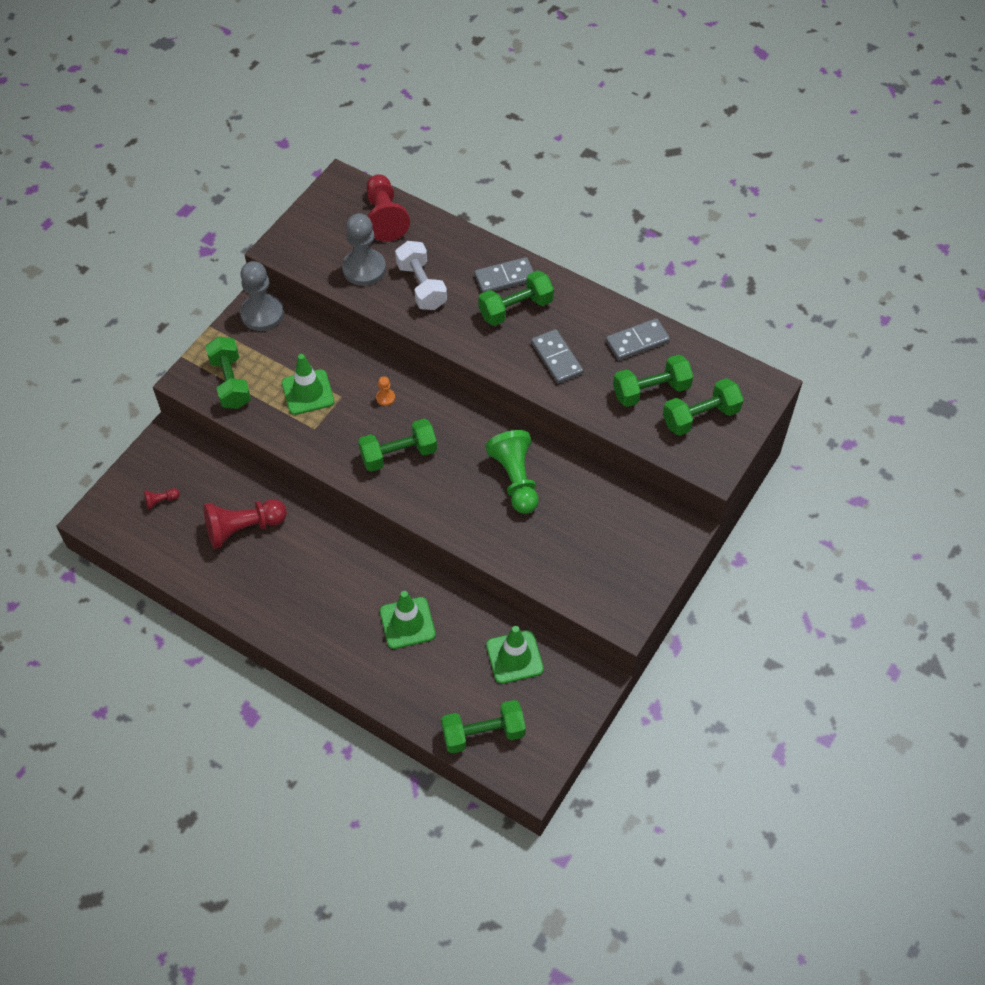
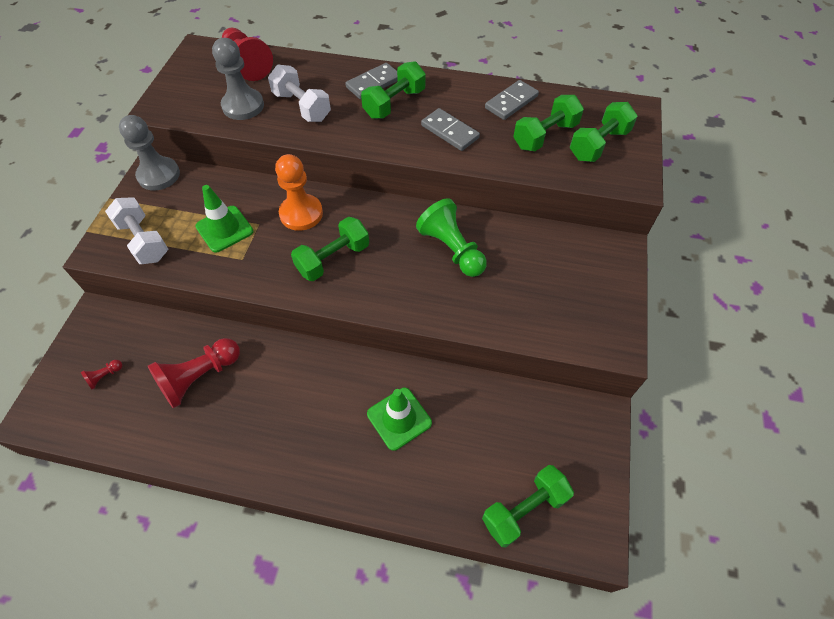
camera: 20 degrees left, 0 degrees up
green dumbbell [205,337,251,409] -> white dumbbell [105,197,168,264]
orange pawn [376,376,395,406] -> orange pawn [275,154,323,231], size x2.32
green traffic cone [486,626,544,684] -> none

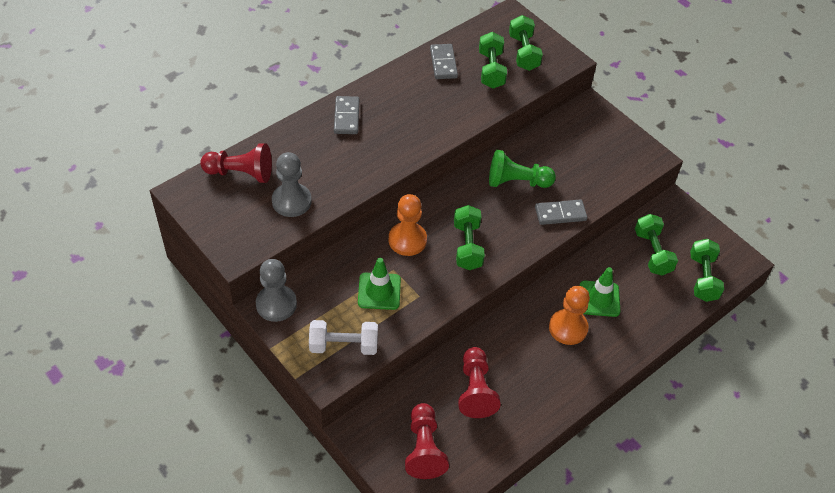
camera: 55 degrees left, 5 degrees down
red pawn [81,360,122,390] -> red pawn [405,403,449,479], size x2.32
white dumbbell [268,65,331,122] -> none
green dumbbell [361,61,426,119] -> green dumbbell moved to [635,214,678,275]
grey domino [421,108,480,151] -> grey domino moved to [535,199,587,225]
none -> orange pawn [549,286,590,345]

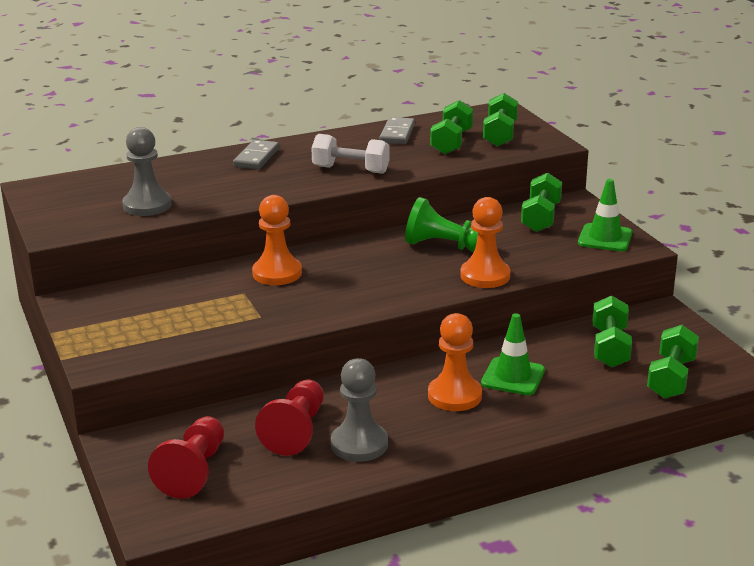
camera: 20 degrees right, 25 degrees down
red pawn [200,143,272,183] -> none
grey pawn [256,259,297,322] -> grey pawn moved to [331,358,388,462]
white dumbbell [309,320,378,355] -> white dumbbell moved to [311,134,390,174]
green traffic cone [358,258,401,310] -> green traffic cone moved to [578,179,632,251]
green dumbbell [454,205,485,270] -> green dumbbell moved to [521,173,562,232]
grey domino [535,199,587,225] -> orange pawn [460,197,510,288]

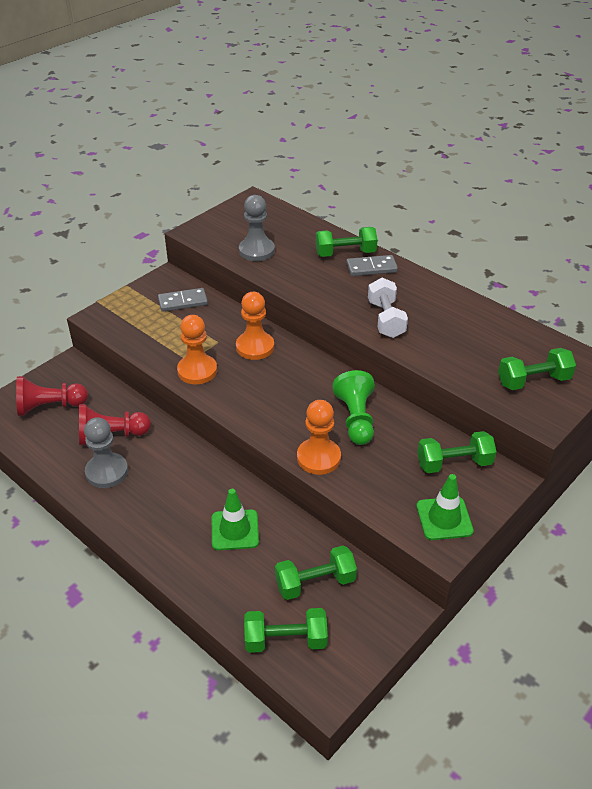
camera: 65 degrees right, 15 degrees up
grey domino [379,117,415,144] -> grey domino moved to [158,288,208,312]
orange pawn [428,313,482,411] -> orange pawn moved to [177,315,217,384]
green dumbbell [430,100,473,155] -> green dumbbell moved to [316,227,377,257]

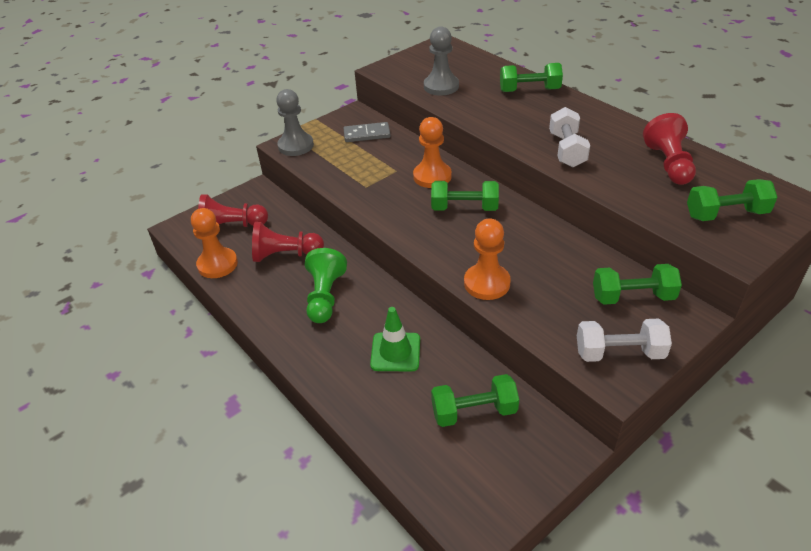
camera: 10 degrees right, 0 degrees up
grey pawn [84,417,128,488] -> grey pawn moved to [276,89,314,156]
orange pawn [177,315,217,384] -> orange pawn moved to [191,208,238,278]
green dumbbell [244,608,328,653] -> green dumbbell moved to [431,181,499,211]
green pawn [333,370,375,445] -> green pawn moved to [305,248,347,323]
grey domino [346,255,398,276] -> none
green traffic cone [416,474,474,540] -> white dumbbell [577,319,672,362]
none -> red pawn [643,113,696,185]

